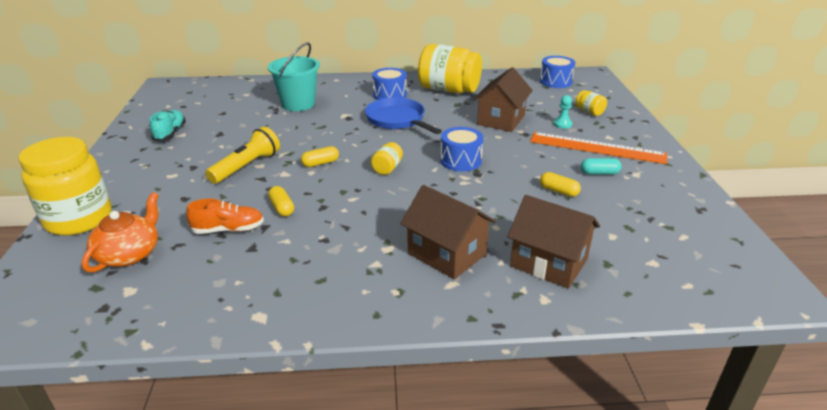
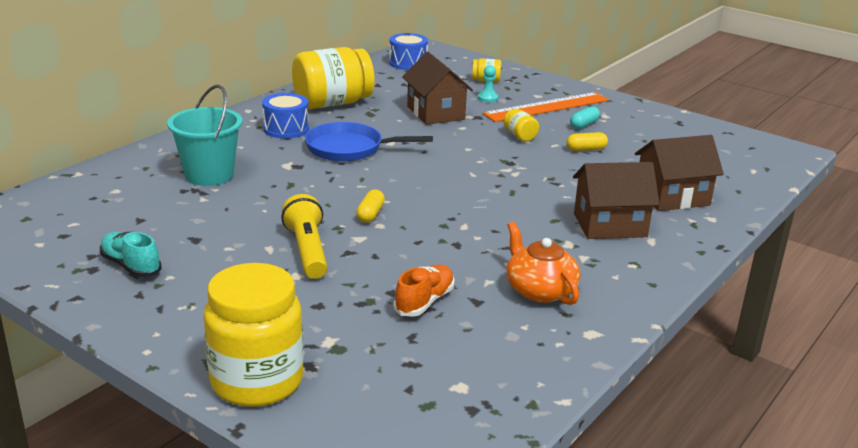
camera: 50 degrees left, 5 degrees down
orange teapot [82,192,159,273] -> orange teapot moved to [506,222,581,305]
yellow capsule [268,186,294,217] -> none
yellow jar [371,142,403,175] -> yellow jar moved to [503,109,539,142]
blue drum [440,127,483,171] -> none

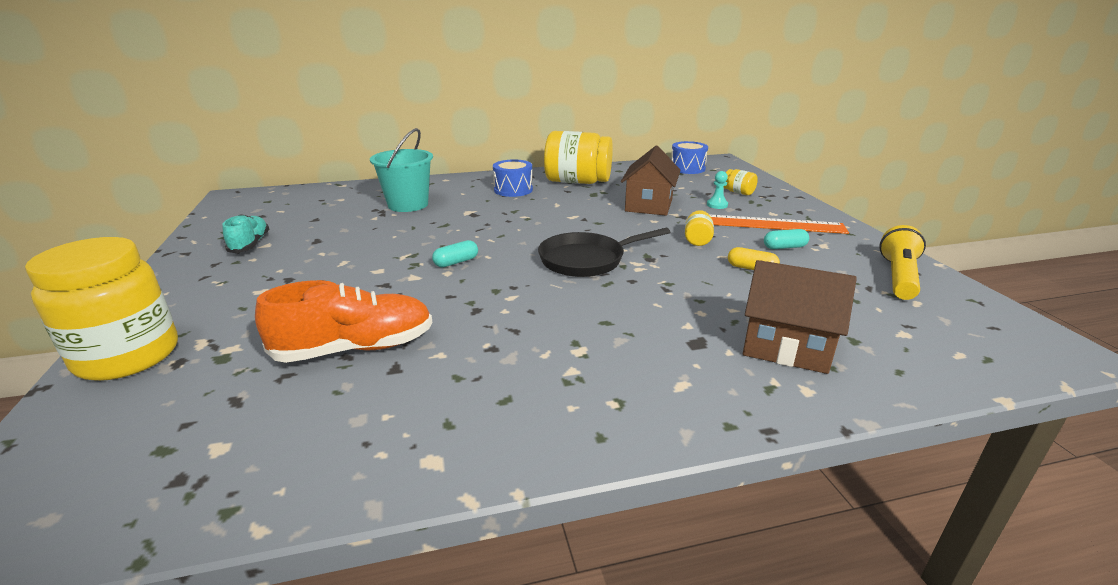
camera: 40 degrees right, 0 degrees up
yellow flashlight [281,194,328,279] -> yellow flashlight moved to [879,225,926,300]
blue pan [305,122,433,162] -> none
yellow capsule [356,189,385,223] -> turquoise capsule [432,240,478,267]
orange shoe [394,265,455,317] -> orange shoe [255,280,433,363], size x1.60
orange teapot [506,222,581,305] -> none
brown house [573,162,660,239] -> none
none -> black pan [538,228,670,277]

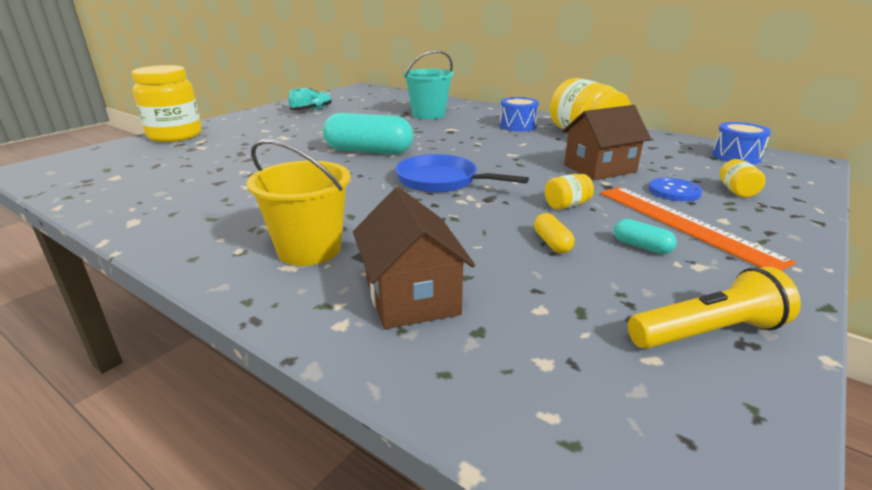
camera: 50 degrees right, 0 degrees up
orange shoe [255,280,433,363] -> none
turquoise capsule [432,240,478,267] -> turquoise capsule [323,113,413,154], size x2.29
black pan [538,228,670,277] -> blue pan [395,154,529,193]
turquoise pawn [707,171,728,209] -> blue button [649,178,702,202]
none -> yellow bucket [246,139,351,266]

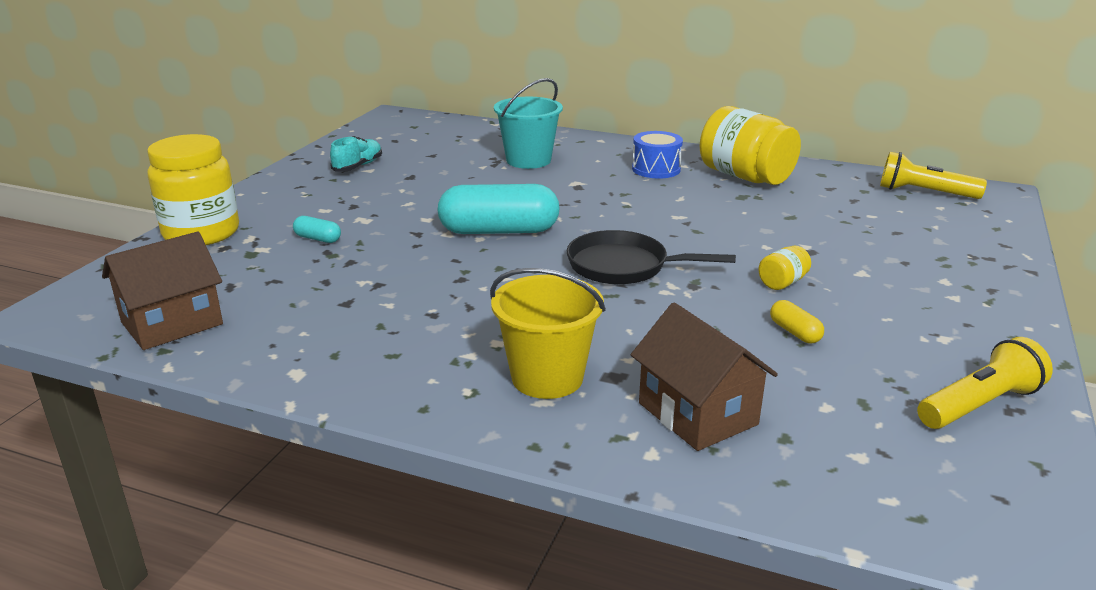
camera: 15 degrees left, 0 degrees up
blue pan [395,154,529,193] -> black pan [567,230,736,284]
brown house [562,105,651,180] -> brown house moved to [102,231,223,350]
orange ruler [600,187,796,270] -> none
turquoise capsule [614,219,677,254] -> turquoise capsule moved to [293,216,341,243]
blue button [649,178,702,202] -> none
blue drum [712,122,771,164] -> yellow flashlight [880,152,987,199]
yellow jar [720,159,766,198] -> none

